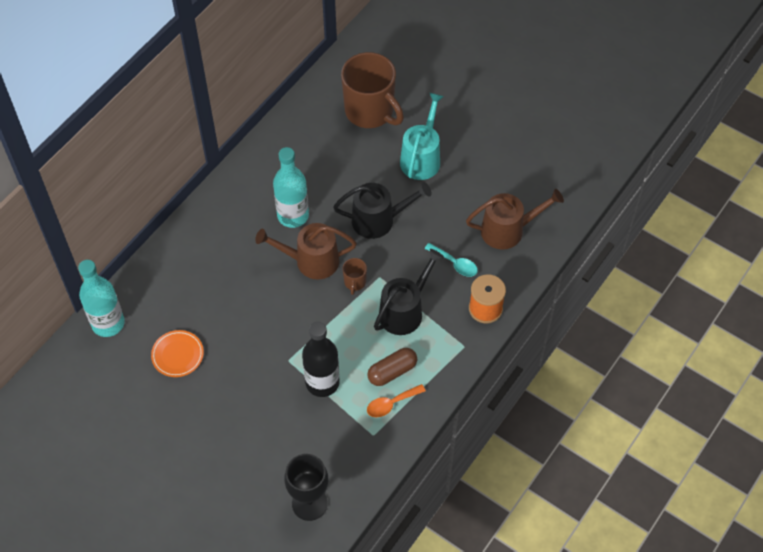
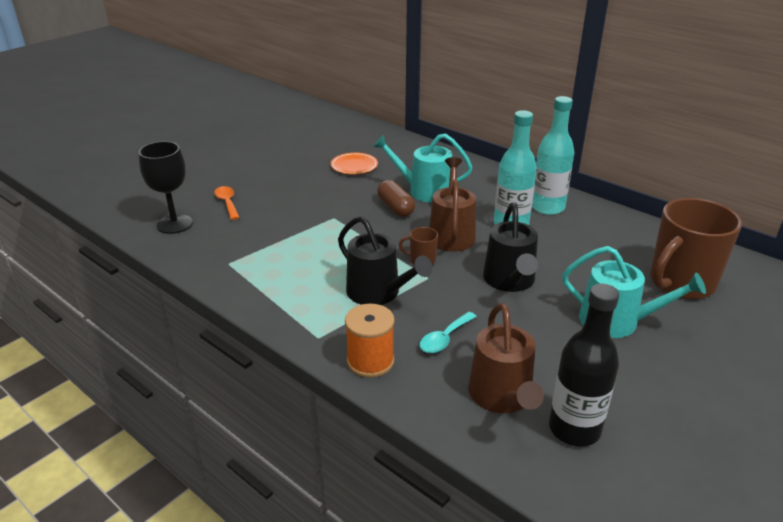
camera: 95 degrees right, 25 degrees down
turquoise bottle [78,260,125,337] -> turquoise bottle moved to [532,96,574,215]
black bottle [302,322,340,397] -> black bottle moved to [549,284,619,447]
brown capsule [367,348,417,386] -> brown capsule moved to [377,180,415,217]
orange spoon [367,384,426,417] -> orange spoon moved to [214,186,240,220]
none -> turquoise watering can [373,133,473,203]

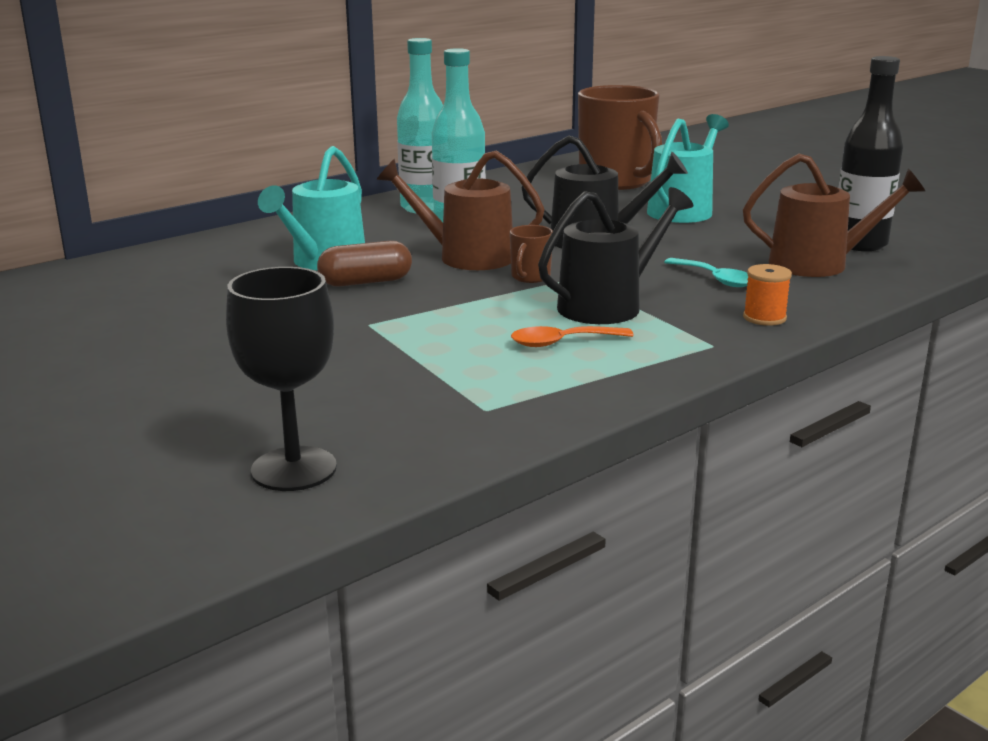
camera: 80 degrees left, 10 degrees down
orange spoon [214,186,240,220] -> orange spoon moved to [511,326,634,347]
orange plate [331,152,378,175] -> none
orange spool [345,304,395,378] -> orange spool [743,264,792,326], size x0.64

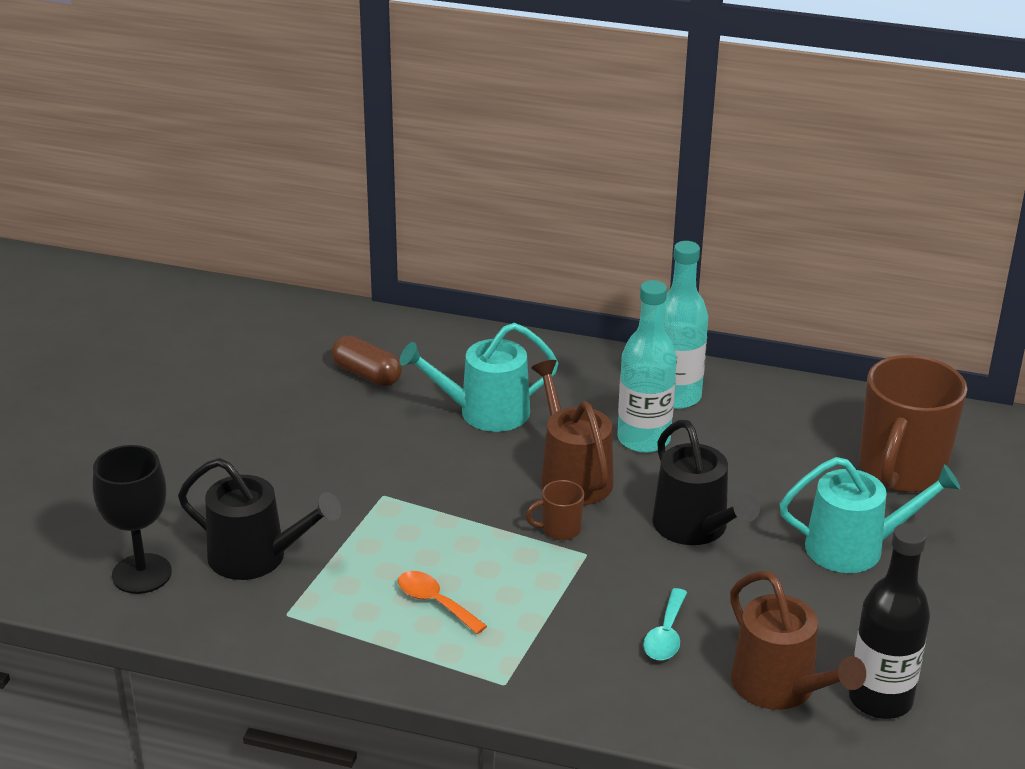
camera: 55 degrees right, 10 degrees up
brown capsule [317,241,412,287] -> brown capsule moved to [332,335,402,386]
black watering can [538,187,693,324] -> black watering can moved to [178,458,341,580]
orange spool [743,264,792,326] -> none

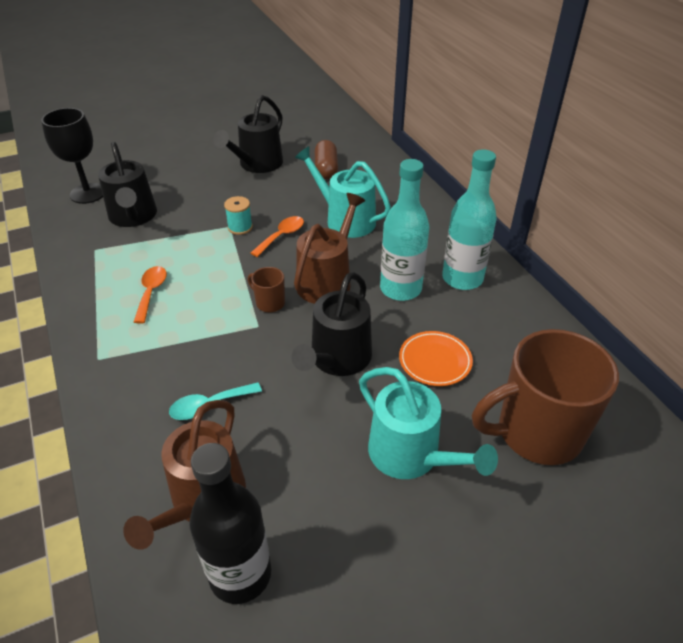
camera: 50 degrees right, 10 degrees up
none -> black watering can [214,95,283,173]
none -> turquoise spool [224,196,253,235]
none -> orange spoon [251,216,304,257]
none -> orange plate [399,331,473,386]

